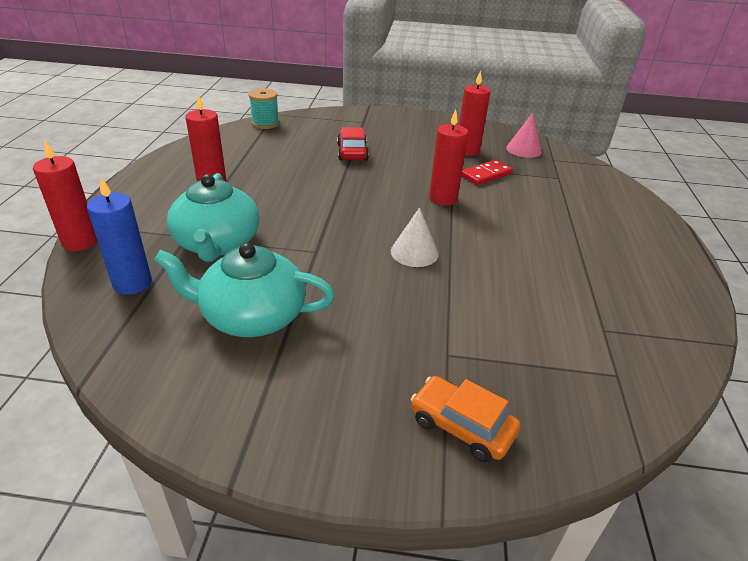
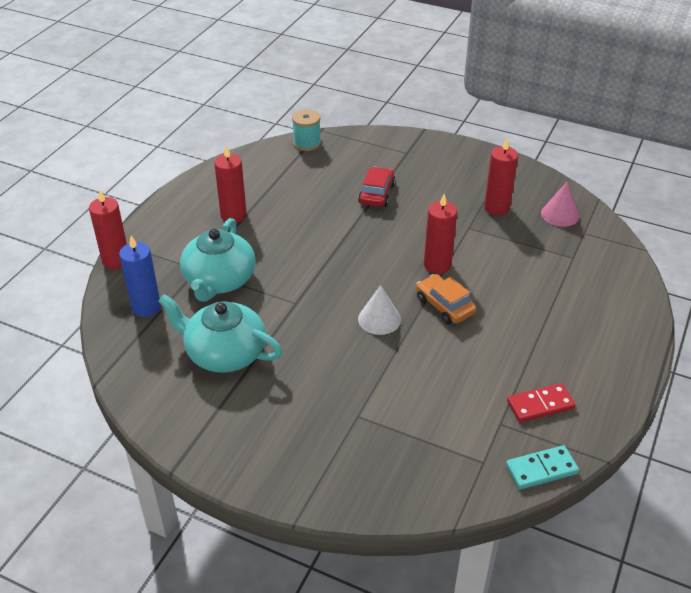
camera: 20 degrees right, 5 degrees up
orange car [411,376,521,462] -> orange car moved to [416,274,476,324]
red domino [462,160,513,185] -> red domino moved to [507,383,576,422]
none -> turquoise domino [506,445,579,490]

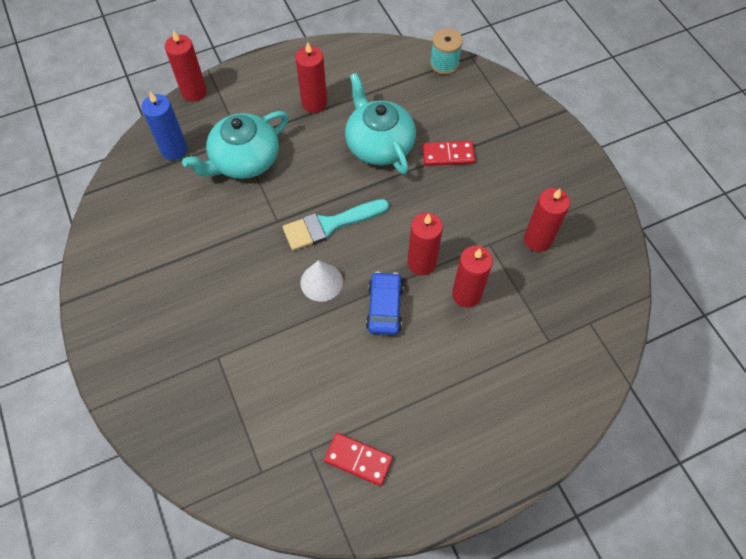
camera: 40 degrees right, 20 degrees up
turquoise teapot [158,294,283,373] -> turquoise teapot moved to [345,73,416,175]
red car [358,167,395,207] -> red domino [422,141,475,166]
orange car [416,274,476,324] -> blue car [366,271,404,335]
turquoise domino [506,445,579,490] -> none
pink cone [541,182,579,227] -> none
none -> turquoise brush [283,199,389,251]
none -> red candle [452,246,493,308]

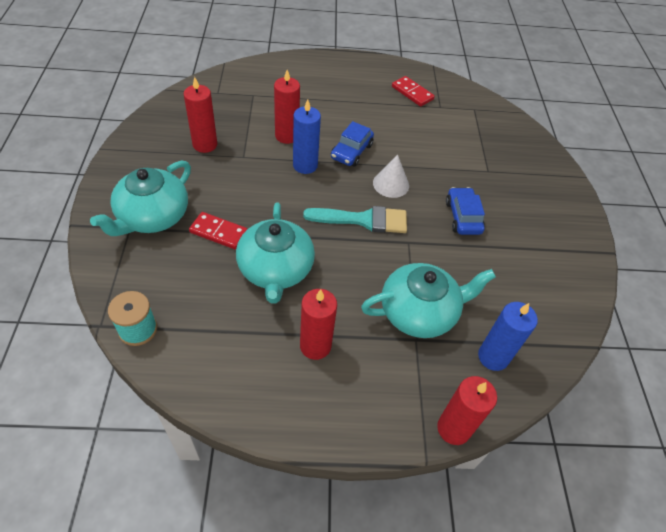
camera: 160 degrees left, 10 degrees down
red candle [408,212,443,276] -> blue candle [293,100,321,174]
none -> turquoise teapot [90,161,191,236]
none -> blue car [446,187,485,235]

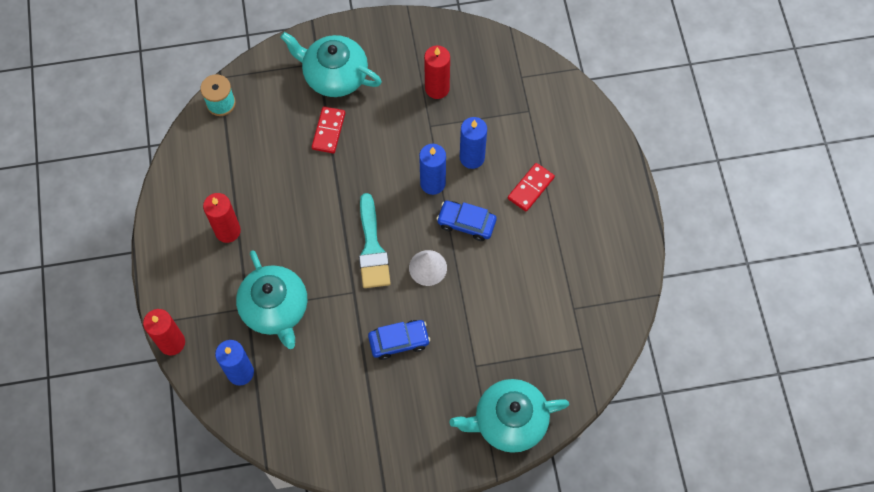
camera: 85 degrees right, 15 degrees up
turquoise teapot [236,202,315,303] -> turquoise teapot moved to [450,379,569,453]
red candle [274,70,300,144] -> blue candle [460,117,487,169]
red domino [392,76,435,107] -> red domino moved to [508,163,555,212]

